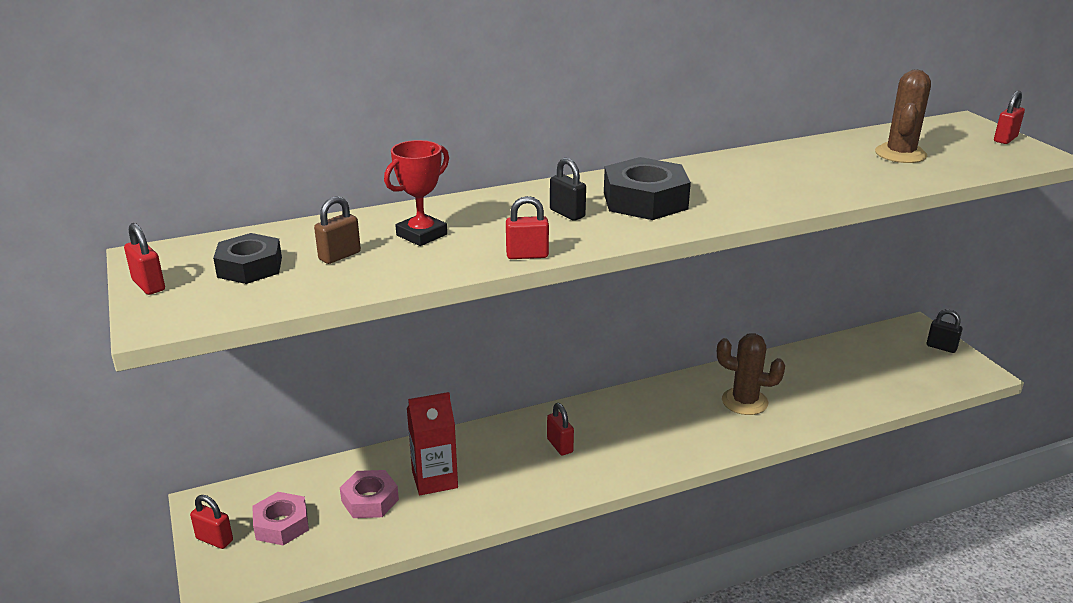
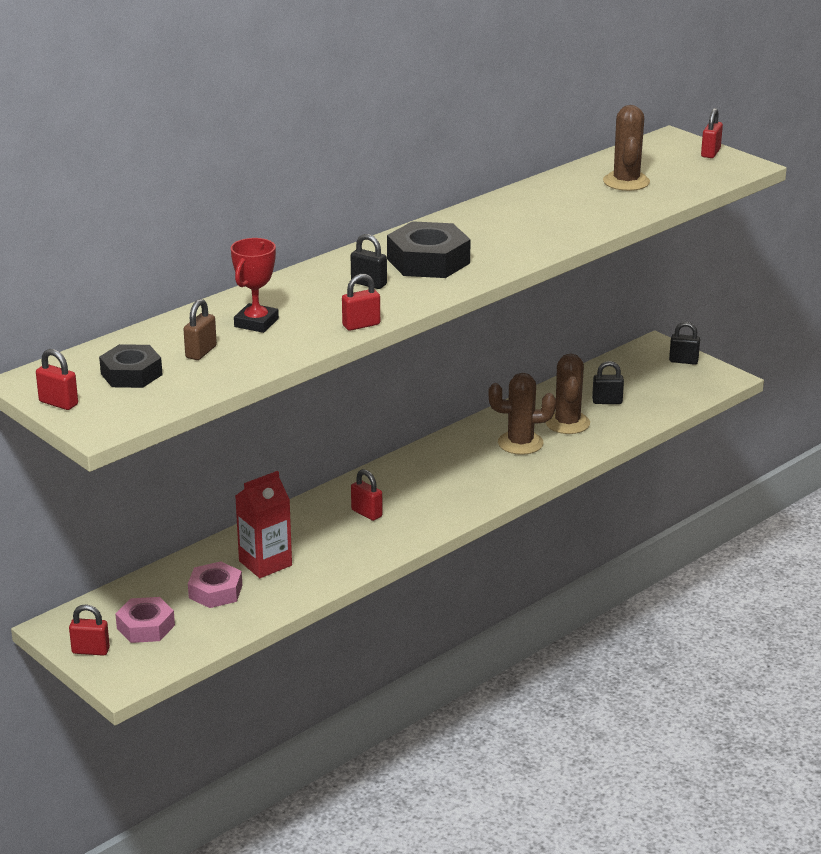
camera: 20 degrees left, 0 degrees up
none -> brown cactus [545,354,590,434]
none -> black padlock [592,361,624,404]

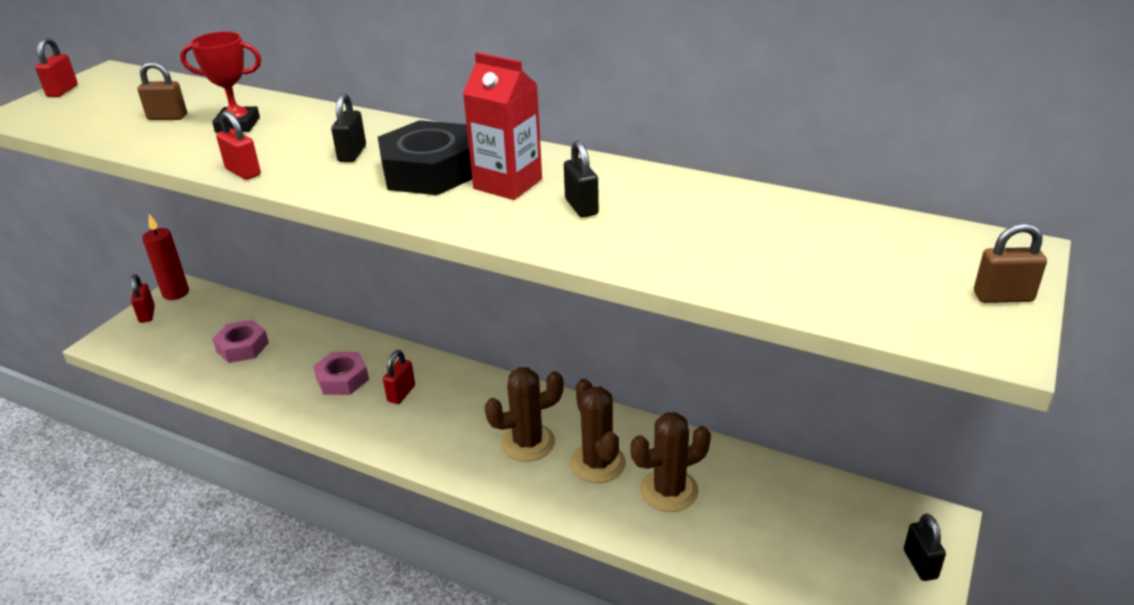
camera: 70 degrees right, 5 degrees up
black nut [99,344,162,388] -> none
pink nut [115,597,175,643] -> pink nut moved to [313,352,369,395]
red carton [235,471,292,578] -> red carton moved to [463,52,542,200]
black padlock [592,361,624,404] -> black padlock moved to [564,140,599,218]
brown cactus [603,105,650,191] -> brown cactus moved to [485,367,564,462]
red padlock [701,108,723,158] -> brown padlock [974,223,1047,303]
none -> red candle [142,214,189,300]

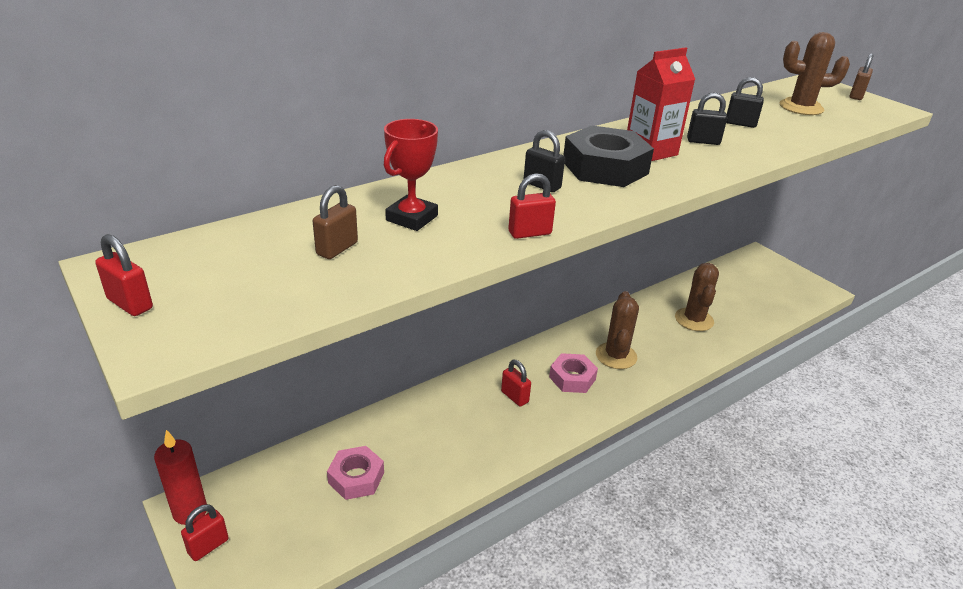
camera: 65 degrees left, 0 degrees up
red padlock [131,275,155,323] -> red padlock turned 60 degrees counterclockwise [181,504,229,561]
pink nut [313,352,369,395] -> pink nut moved to [549,353,598,393]
brown cactus [570,379,626,483] -> brown cactus moved to [780,32,850,115]
black padlock [904,514,946,581] -> black padlock moved to [726,77,764,128]

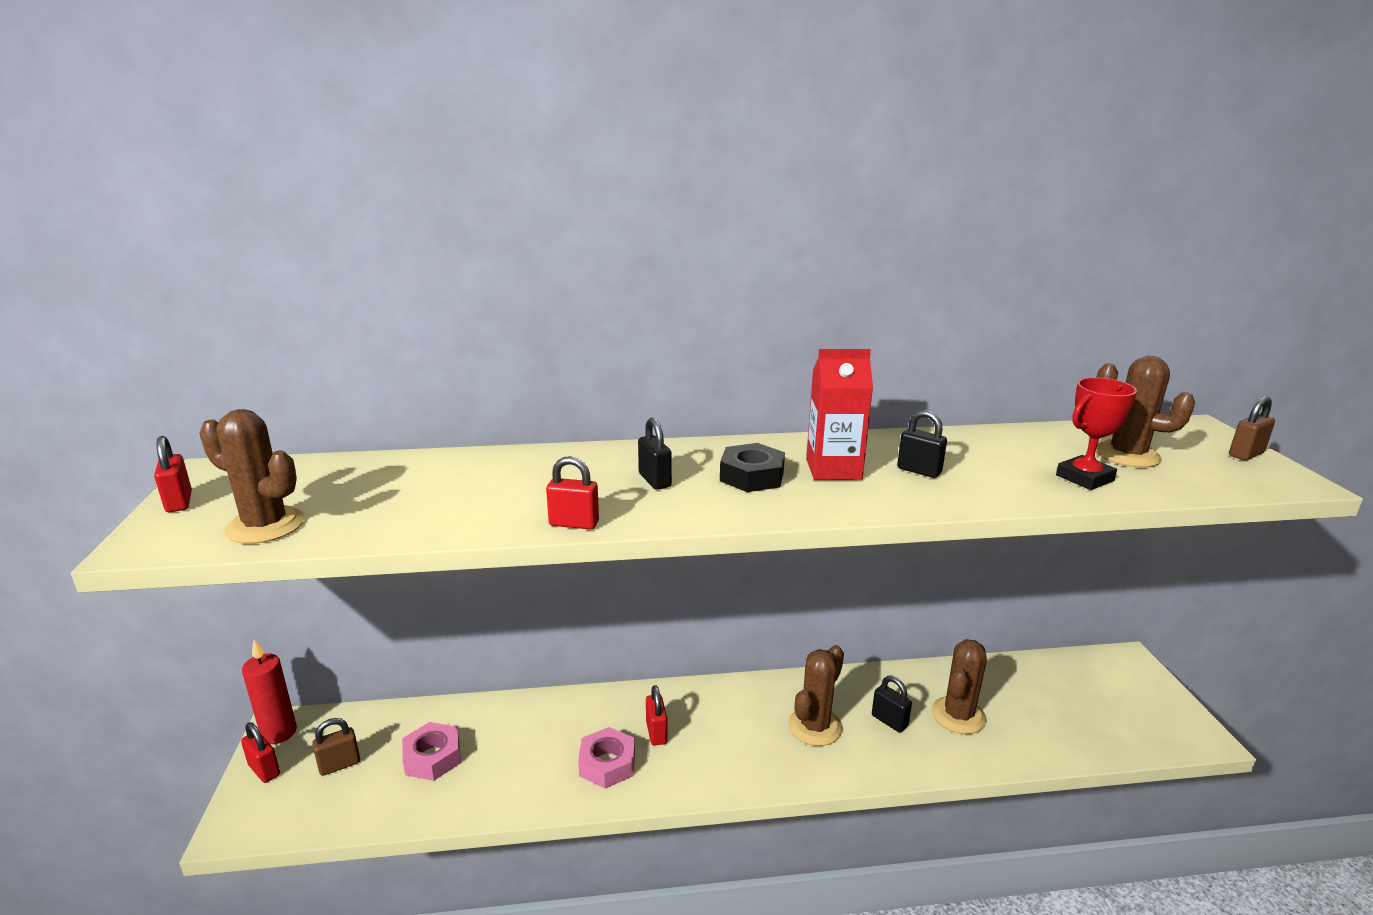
camera: 30 degrees right, 10 degrees down
red padlock [181,504,229,561] -> red padlock turned 60 degrees clockwise [241,722,280,783]
brown padlock [313,185,358,259] -> brown padlock moved to [312,718,360,776]
red trophy [384,119,438,231] -> red trophy moved to [1056,377,1137,490]
pink nut [549,353,598,393] -> pink nut moved to [578,727,635,788]
black nut [563,125,654,187] -> black nut [720,443,785,492], size x0.66
black padlock [726,77,764,128] -> black padlock moved to [872,676,912,733]
none -> brown cactus [199,409,304,544]

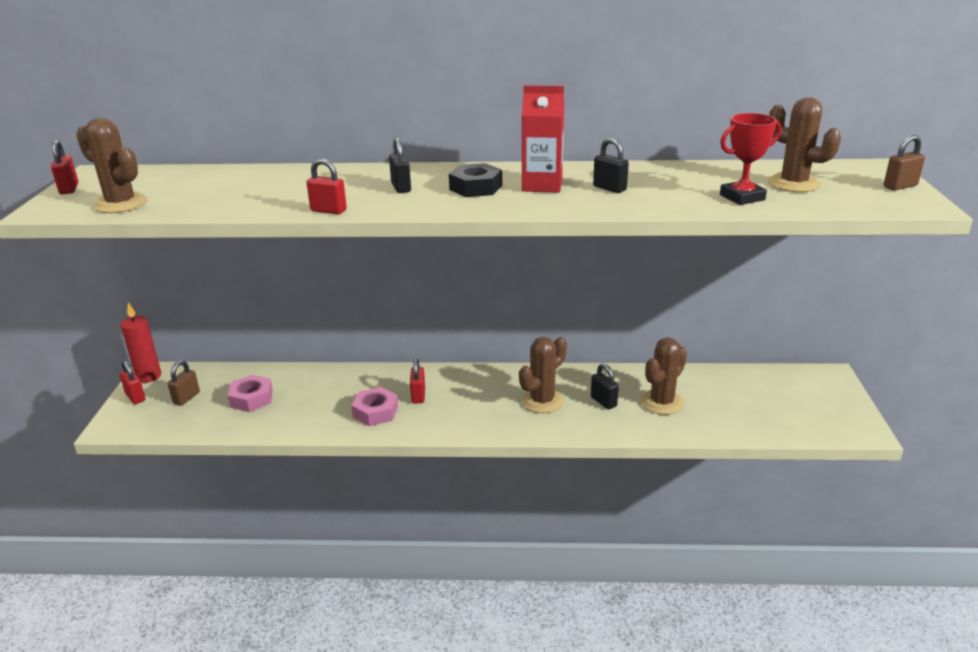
camera: 10 degrees right, 5 degrees up
brown padlock [312,718,360,776] -> brown padlock turned 45 degrees counterclockwise [168,360,200,406]

